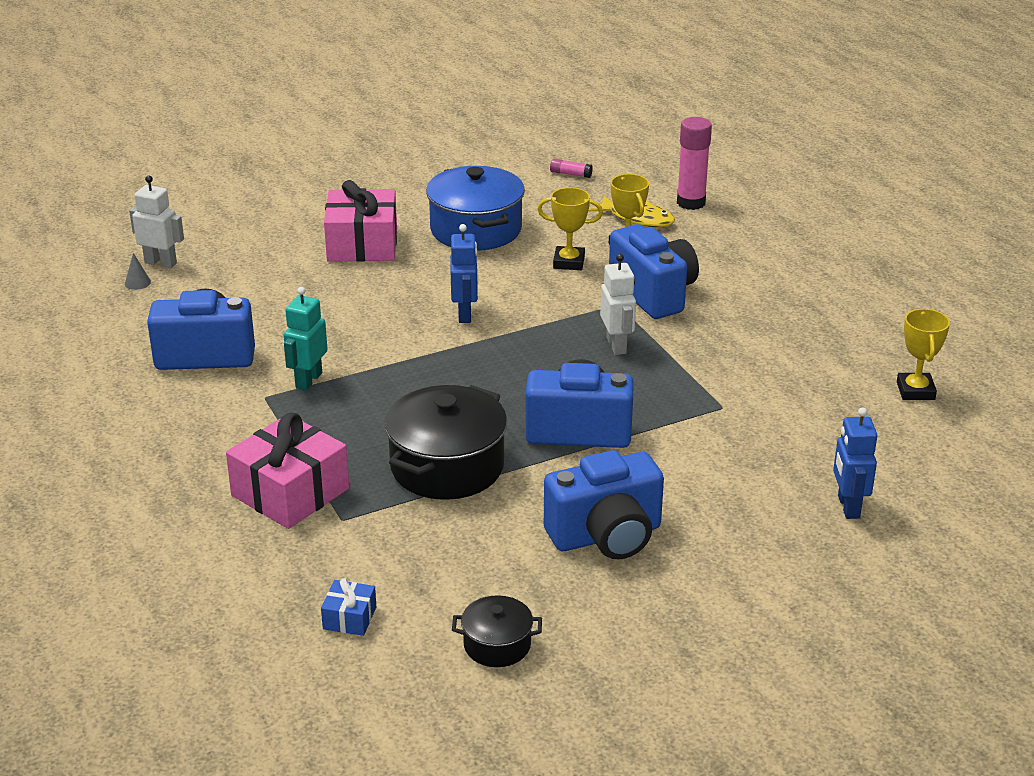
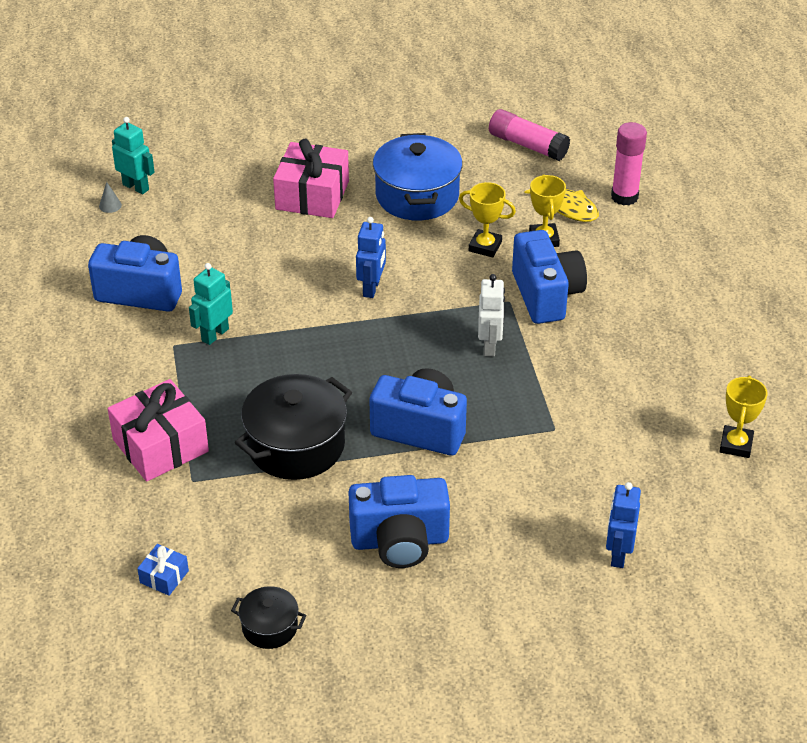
camera: 15 degrees right, 10 degrees up
white robot [129,175,184,268] -> turquoise robot [112,117,155,194]
pink glue stick [550,159,593,178] -> pink glue stick [489,109,570,161], size x2.10

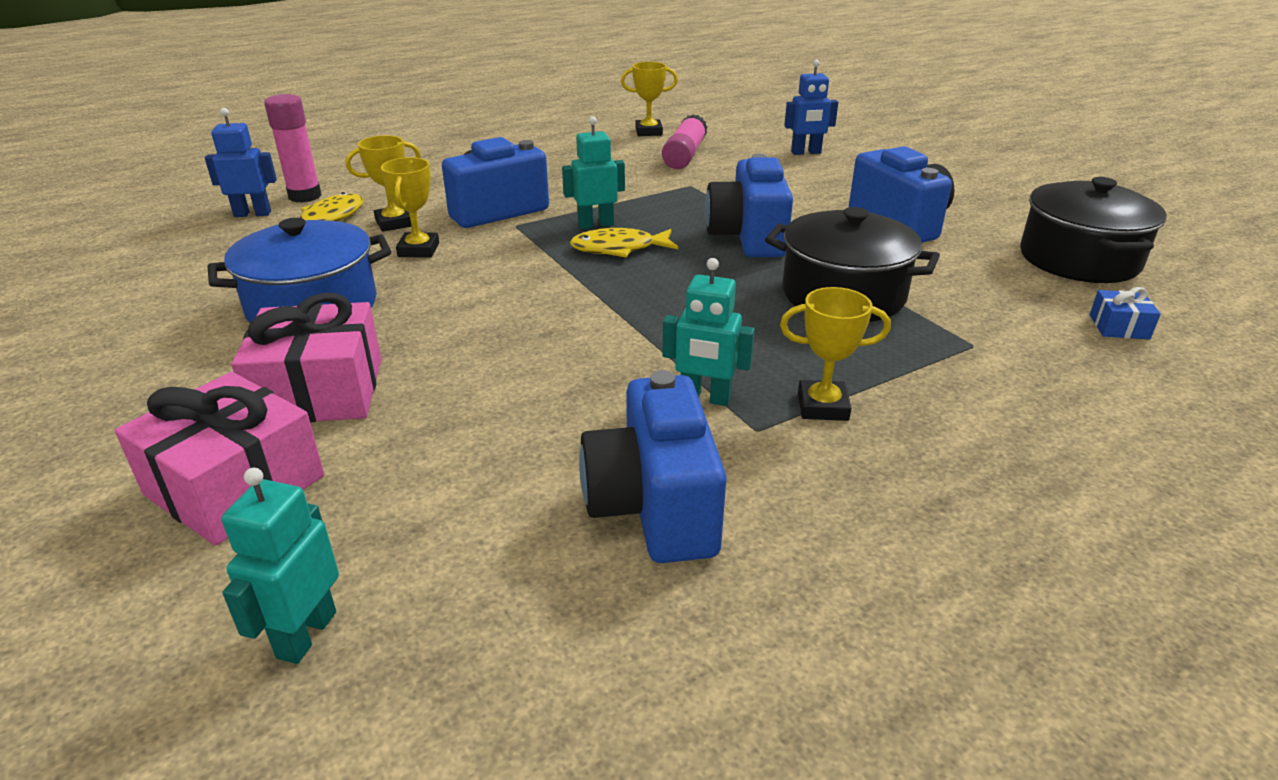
camera: 110 degrees left, 10 degrees down
grey cone [99,182,122,213] -> none
pink gift [108,379,209,482] -> pink gift moved to [115,372,324,546]
black pot [231,586,306,649] -> black pot [1020,177,1167,283], size x1.93
blue robot [356,217,386,298] -> blue robot moved to [205,108,277,217]
white robot [478,274,505,357] -> turquoise robot [562,116,625,229]
pink glue stick [489,109,570,161] -> pink glue stick moved to [662,114,708,169]
none -> yellow fish [570,228,678,258]
none -> yellow trophy [780,287,891,421]

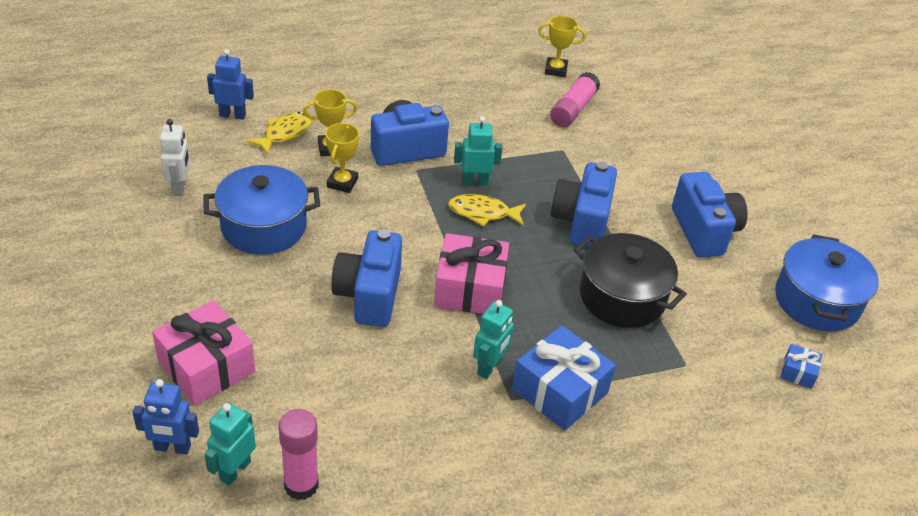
camera: 10 degrees right, 10 degrees up
pink gift [231,293,381,423] -> pink gift moved to [434,233,509,314]
pink glue stick [264,94,322,203] -> pink glue stick moved to [278,409,319,500]
blue camera [579,370,727,563] -> blue camera moved to [331,229,402,327]
turquoise robot [662,258,755,406] -> turquoise robot turned 90 degrees counterclockwise [473,300,514,379]
yellow trophy [780,287,891,421] -> blue gift [512,325,616,431]
blue robot [784,60,838,155] -> blue robot moved to [132,379,199,455]
black pot [1020,177,1167,283] -> blue pot [775,234,878,331]
none -> white robot [160,119,190,196]

